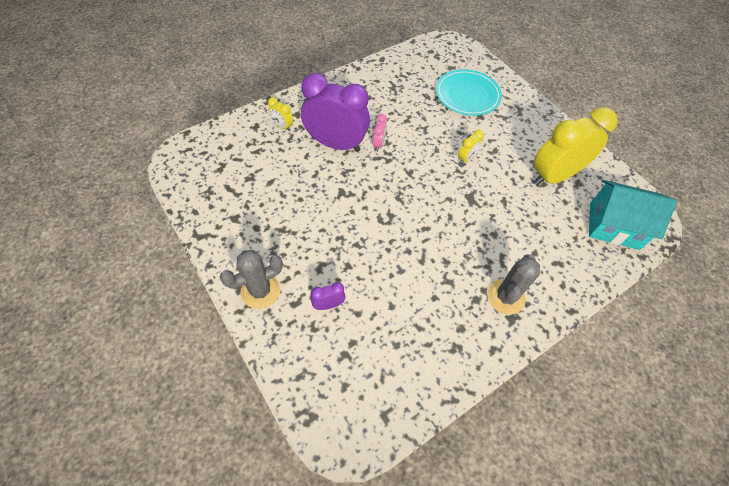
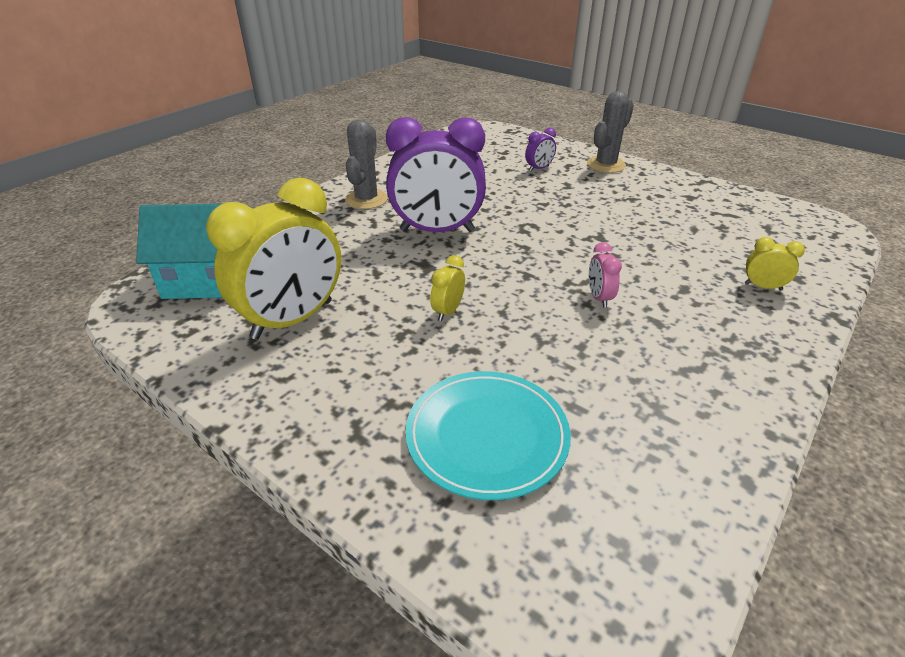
camera: 165 degrees right, 20 degrees down
purple clock [301,73,370,152] -> purple clock moved to [386,117,486,232]

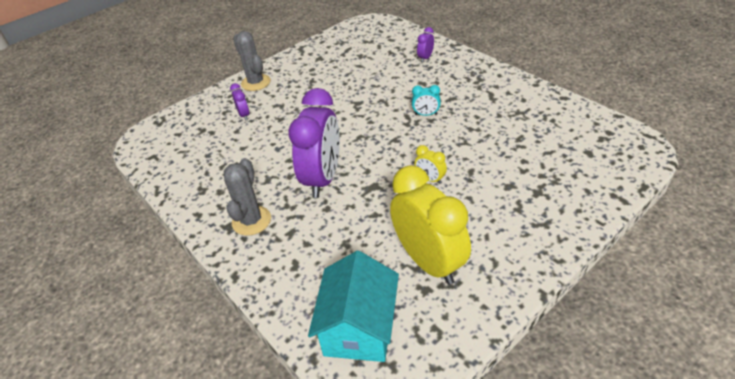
camera: 75 degrees left, 5 degrees up
grey cactus [345,120,388,209] -> grey cactus turned 75 degrees clockwise [224,158,271,236]
turquoise plate [405,371,571,500] -> none
pink clock [589,242,622,308] -> turquoise clock [412,85,441,116]
yellow clock [744,237,805,290] -> purple clock [417,27,434,63]

